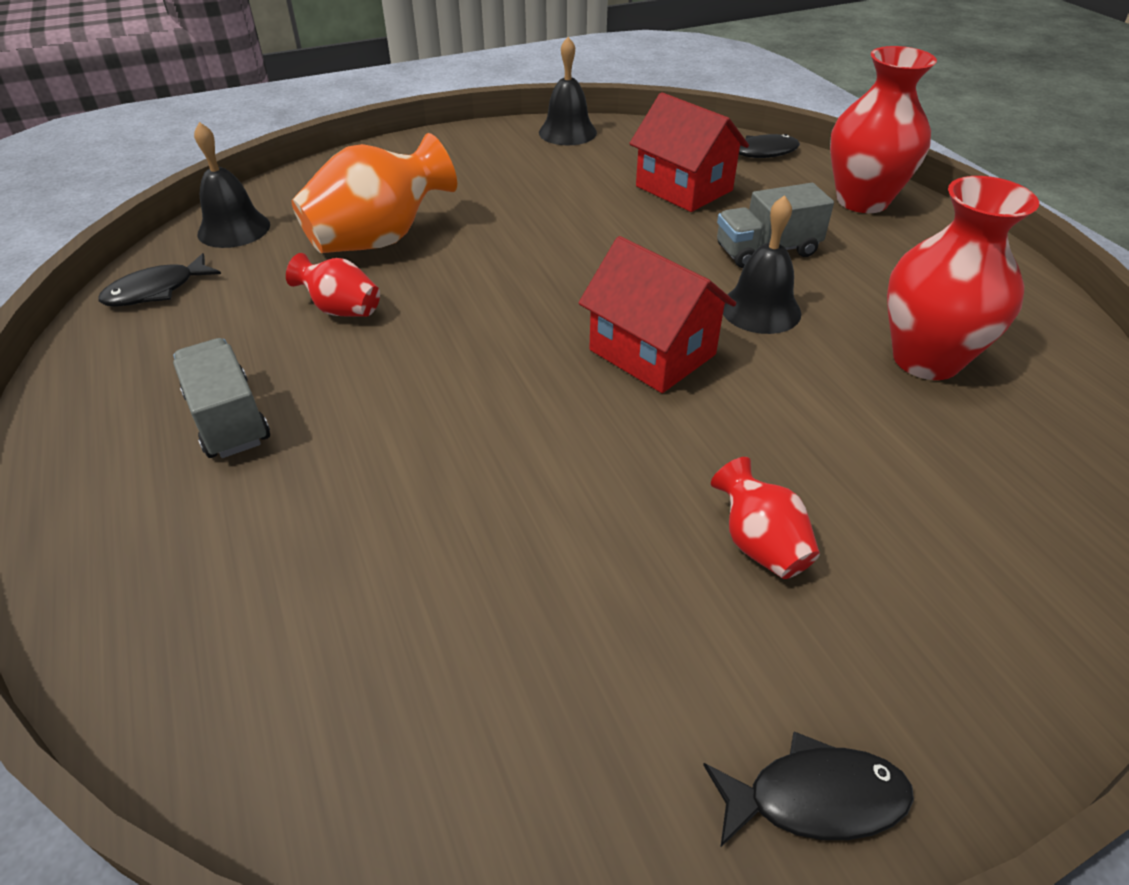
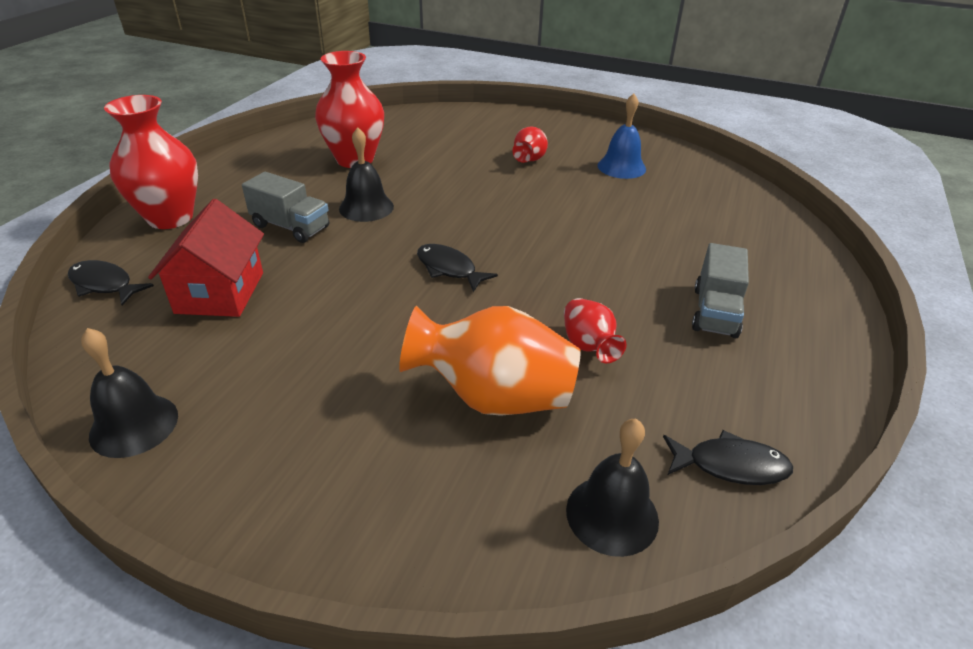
camera: 135 degrees left, 5 degrees down
red house [578,236,736,393] -> none
black fish [703,731,914,848] -> black fish moved to [417,244,498,292]
none -> blue bell [598,93,646,179]

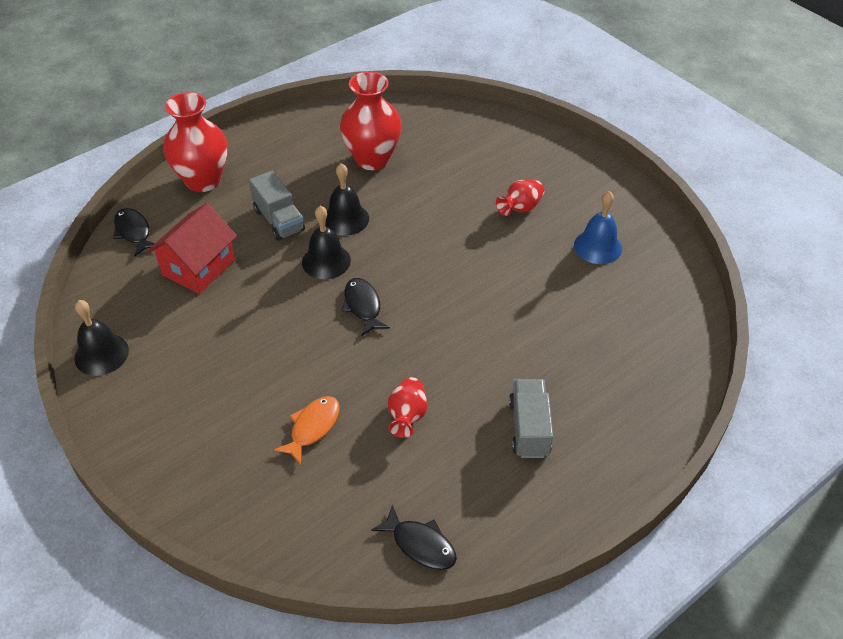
camera: 30 degrees right, 10 degrees up
orange vase [399,306,581,416] -> orange fish [274,396,340,465]
black bell [566,418,659,557] -> black bell moved to [302,206,351,279]
grey truck [692,243,749,338] -> grey truck turned 135 degrees clockwise [509,379,553,458]

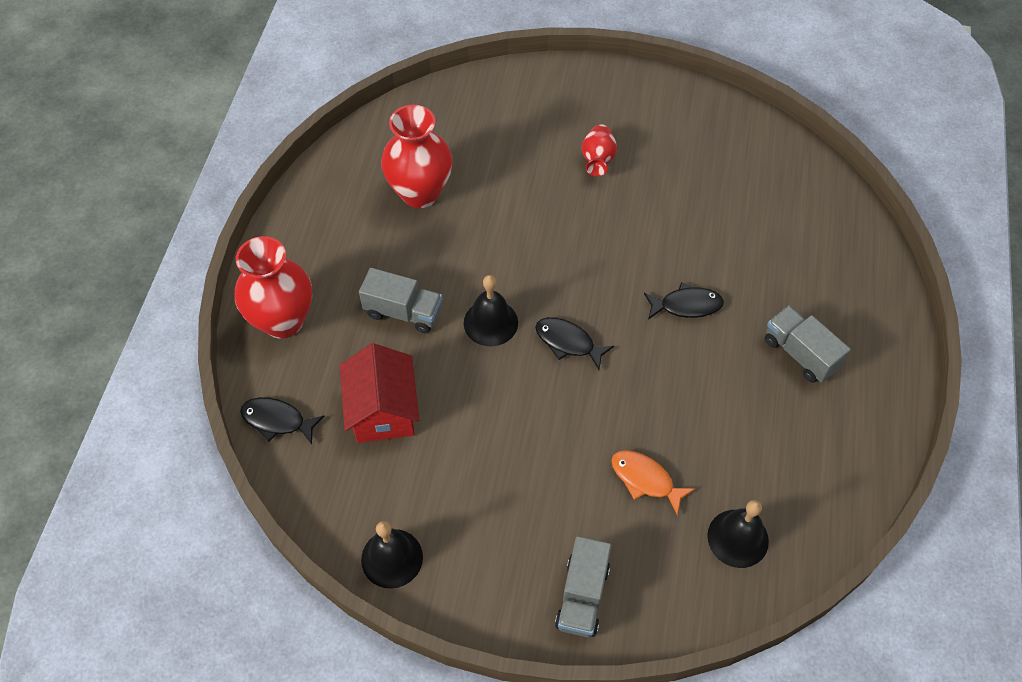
camera: 40 degrees left, 10 degrees up
orange fish [274,396,340,465] -> orange fish turned 45 degrees counterclockwise [611,450,695,515]
black bell [325,163,369,236] -> black bell moved to [707,500,769,568]
black fish [371,505,457,570] -> black fish moved to [644,282,724,320]
red vase [388,377,427,438] -> none
blue bell [574,191,622,264] -> none
none -> grey truck [555,536,611,637]

